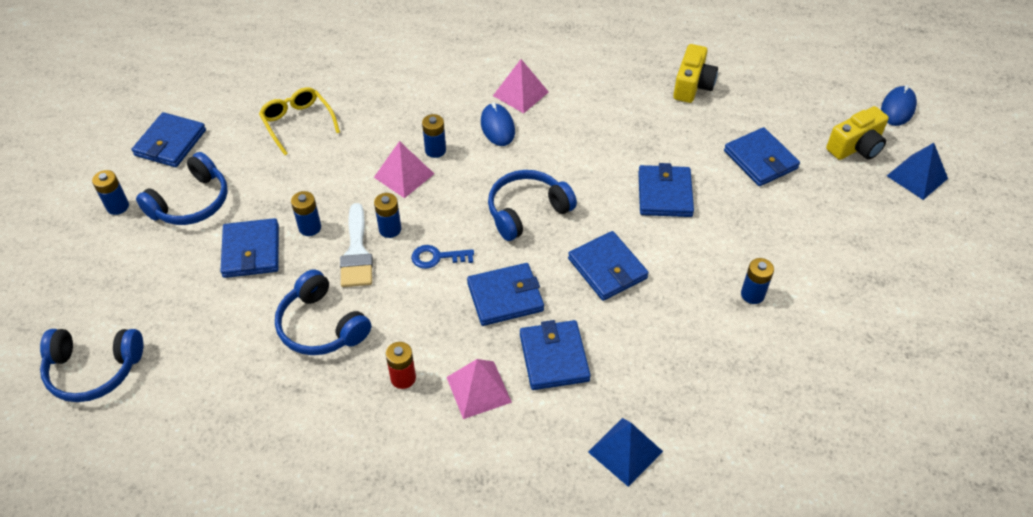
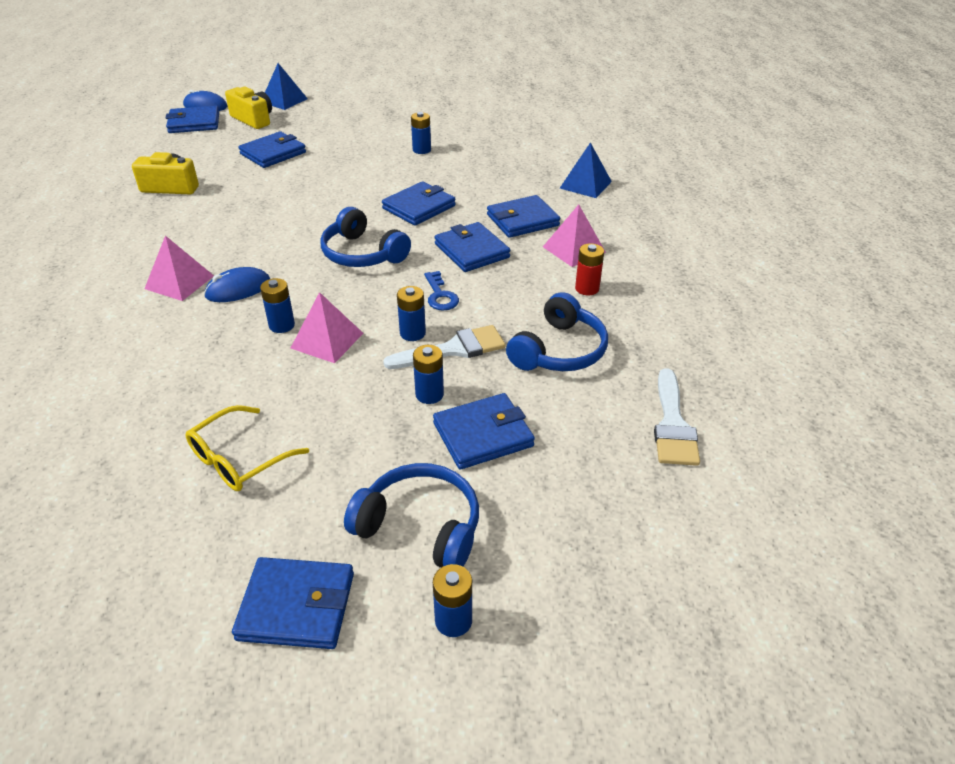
camera: 105 degrees left, 10 degrees down
blue headphones [40,329,143,402] -> none
blue wallet [638,163,694,217] -> blue wallet moved to [166,106,219,133]
none -> white brush [654,368,700,466]

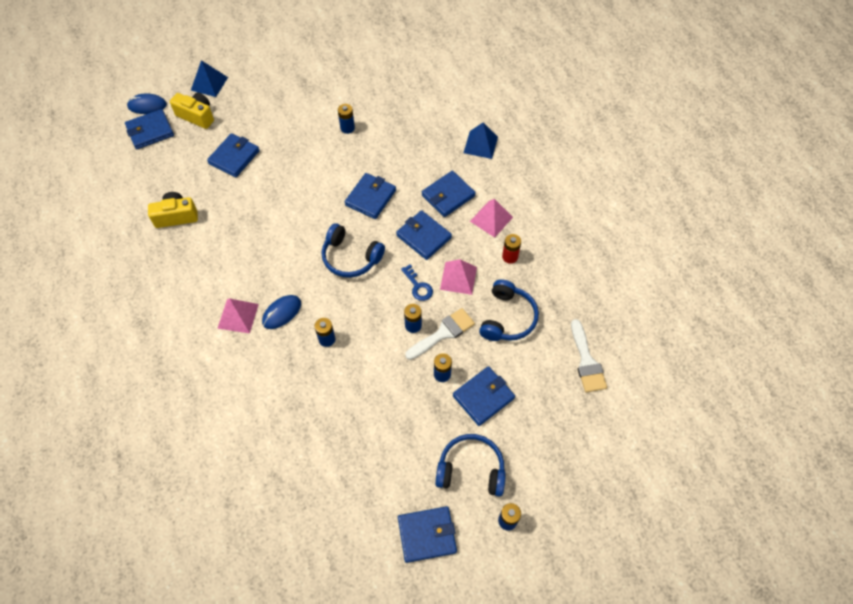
camera: 15 degrees left, 20 degrees up
yellow glasses [185,405,309,491] -> none
pink pyramid [291,292,363,363] -> pink pyramid moved to [440,259,477,295]

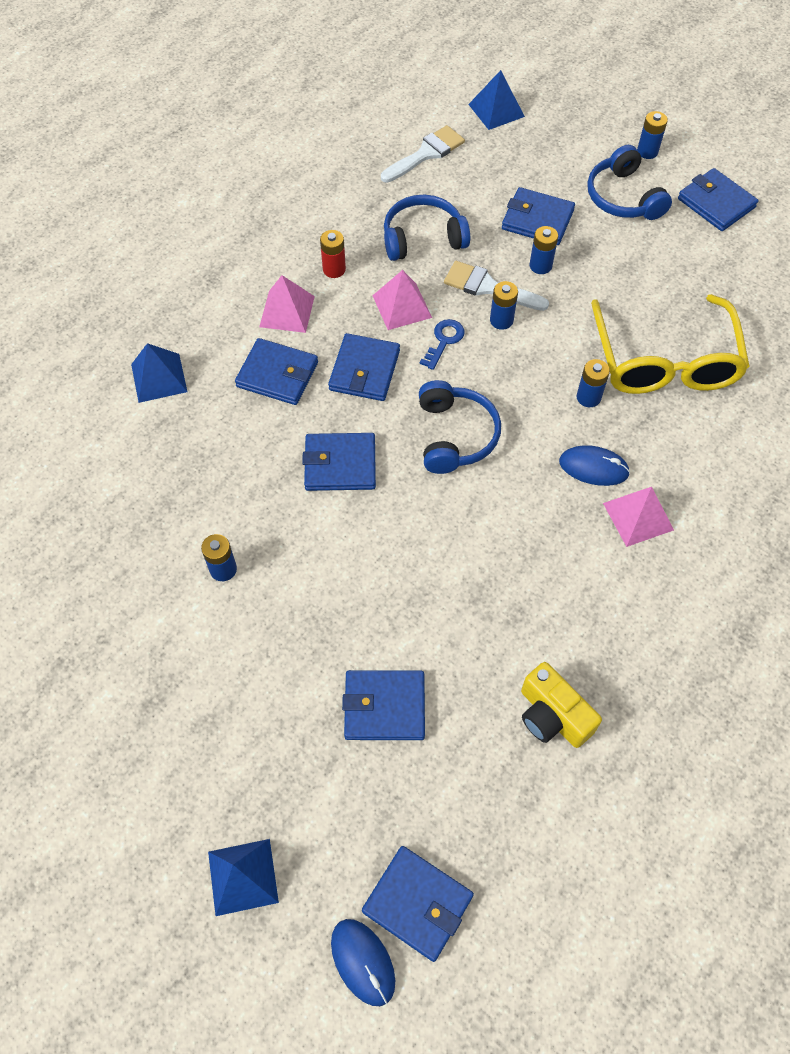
camera: 120 degrees left, 0 degrees up
yellow camera [170,92,214,129] -> none
none -> blue pyramid [468,70,525,130]
none -> yellow glasses [591,294,750,394]

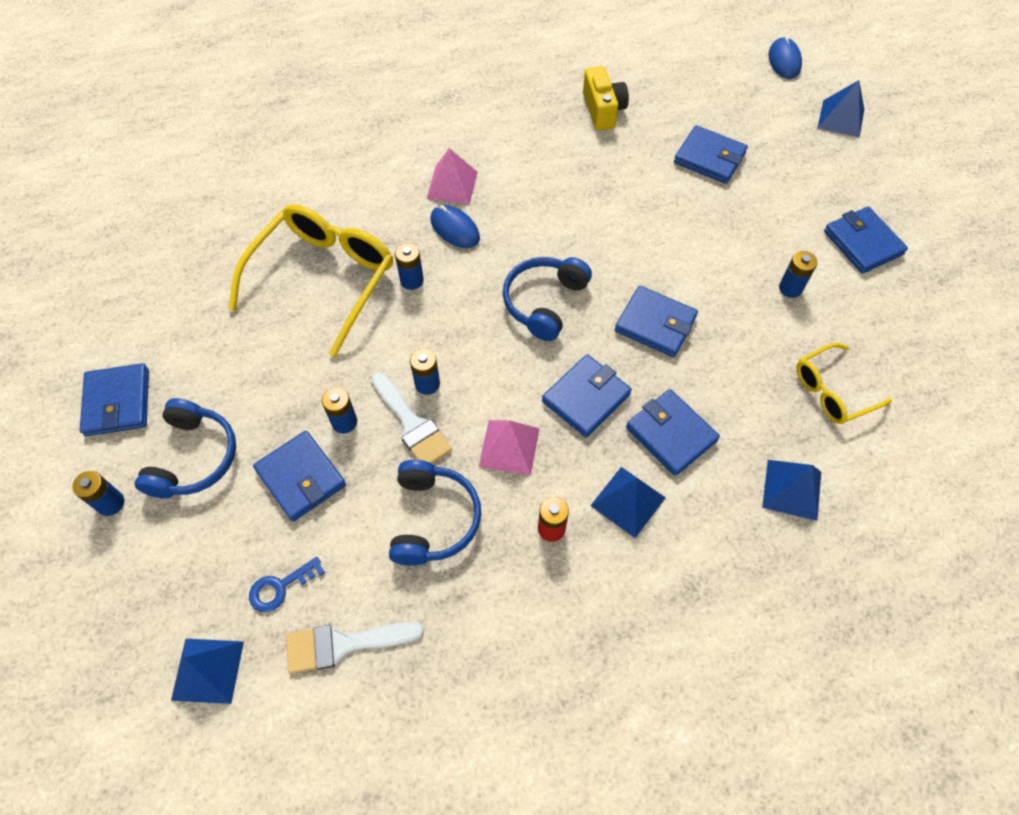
camera: 150 degrees left, 0 degrees up
pink pyramid [259,275,315,333] -> blue pyramid [590,467,666,538]
blue wallet [362,846,474,962] -> blue wallet moved to [824,207,908,274]
blue headphones [384,195,470,261] -> blue headphones turned 105 degrees counterclockwise [389,460,481,566]
blue key [419,319,464,370] -> blue key moved to [249,557,325,612]
none -> yellow glasses [797,343,892,424]

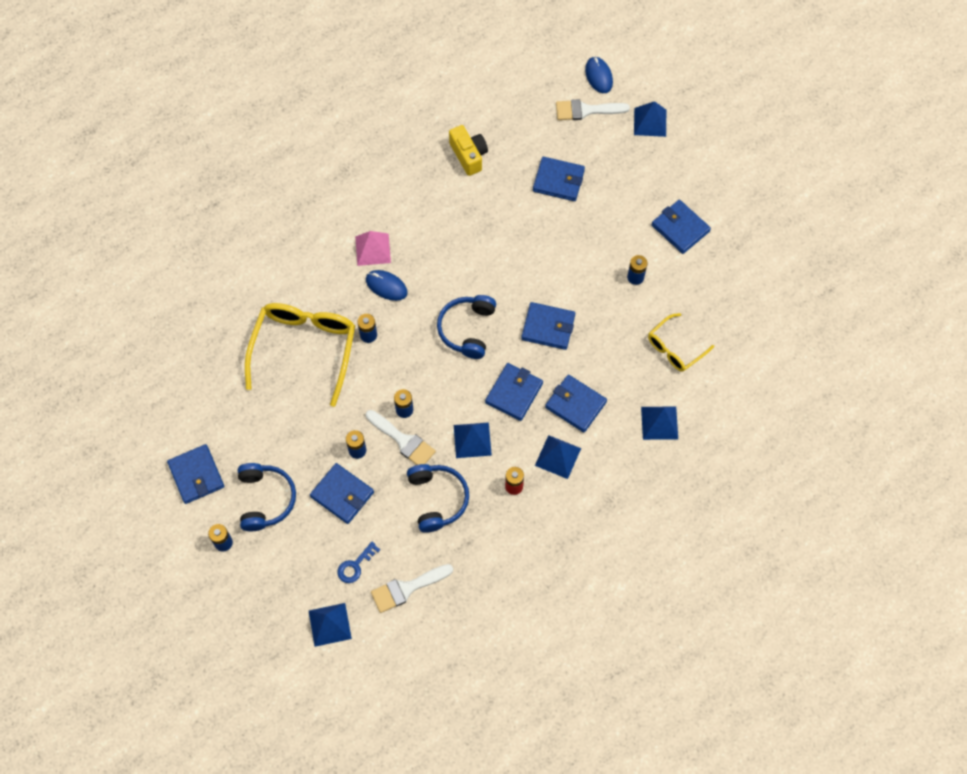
camera: 15 degrees left, 5 degrees up
pink pyramid [479,420,540,475] -> blue pyramid [454,422,492,458]
none -> white brush [556,99,630,120]

